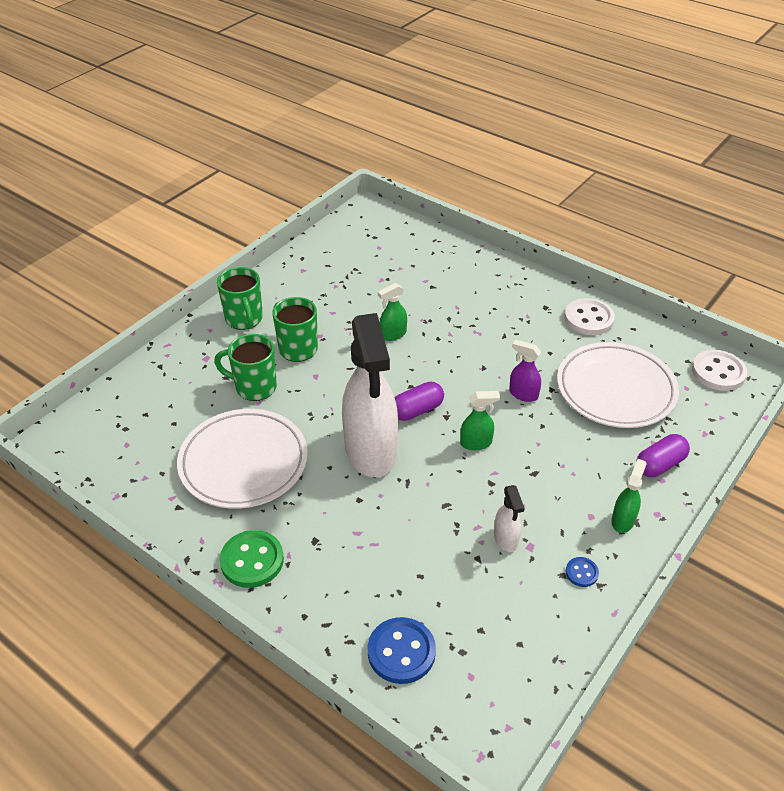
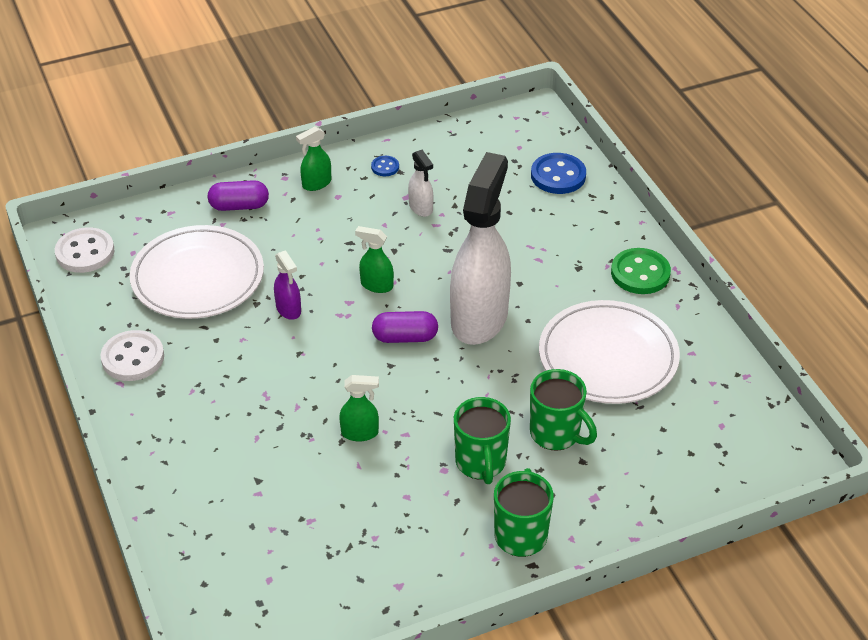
camera: 150 degrees left, 0 degrees up
white spray bottle [494,485,525,552] -> white spray bottle turned 135 degrees clockwise [408,150,433,217]

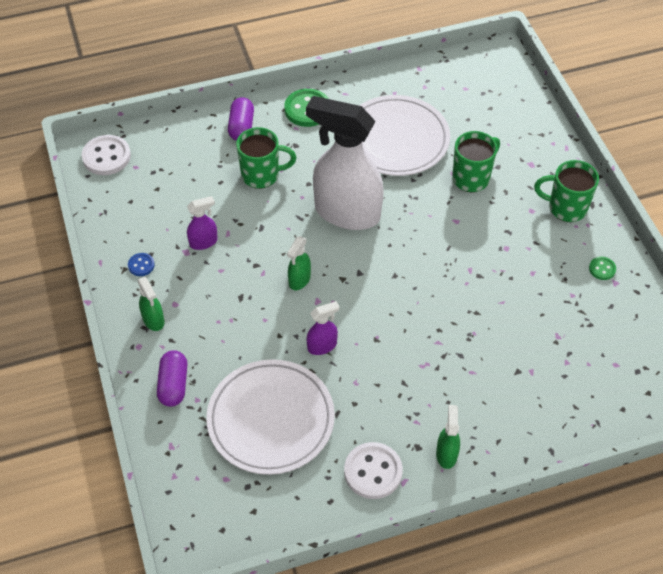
camera: 85 degrees left, 10 degrees up
white button [55,227,114,273] -> white button moved to [82,135,131,175]
green spray bottle [339,375,379,442] -> green spray bottle moved to [436,405,460,469]
purple capsule [372,311,438,343] -> purple capsule moved to [228,97,254,141]
white spray bottle [408,150,433,217] -> purple spray bottle [187,196,218,250]
green mug [454,397,511,484] -> green mug moved to [236,127,296,189]
blue button [531,153,586,194] -> none
none -> green button [589,257,616,280]

